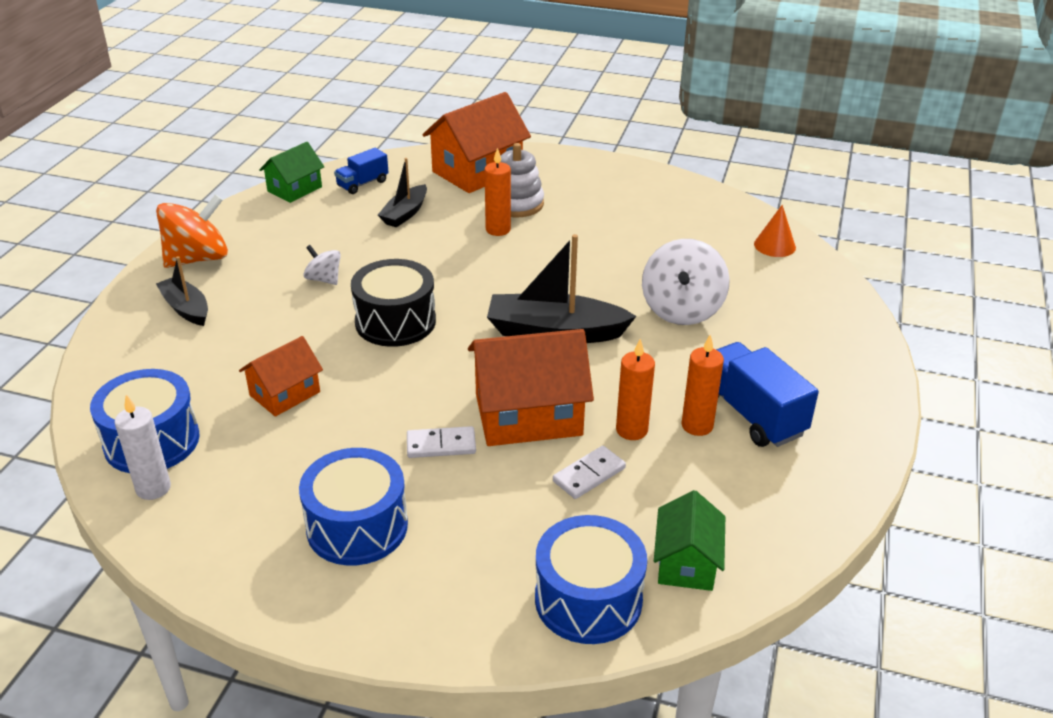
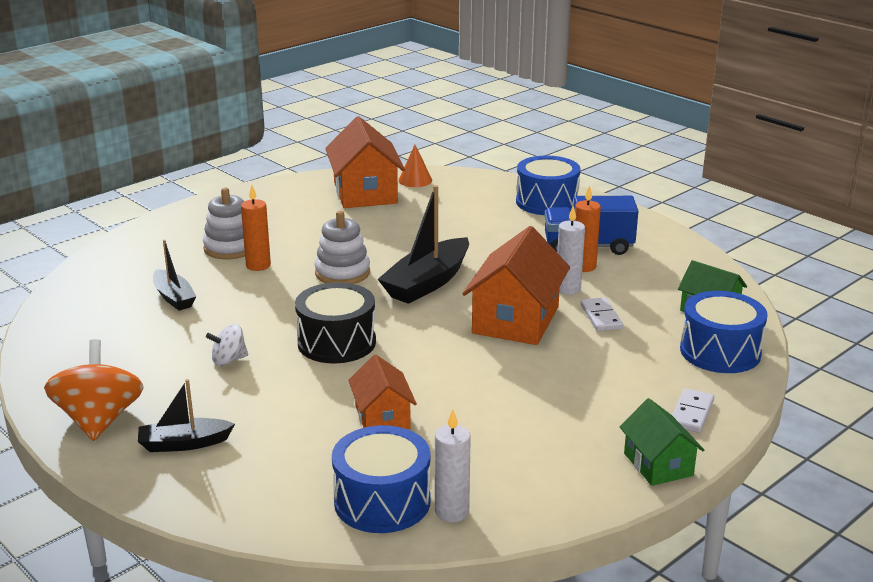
camera: 60 degrees left, 10 degrees down
green house [259,142,324,203] -> green house moved to [620,398,704,486]
blue drum [299,448,408,565] -> blue drum moved to [516,155,580,215]
blue truck [334,148,389,194] -> none
white domino [407,426,476,458] -> white domino moved to [672,388,714,433]
orange house [422,92,531,193] -> orange house moved to [325,116,405,208]
orange candle [616,339,655,440] -> white candle [557,206,585,295]
white spinning top [642,239,730,325] -> none
none -> white stacking toy [315,210,370,284]

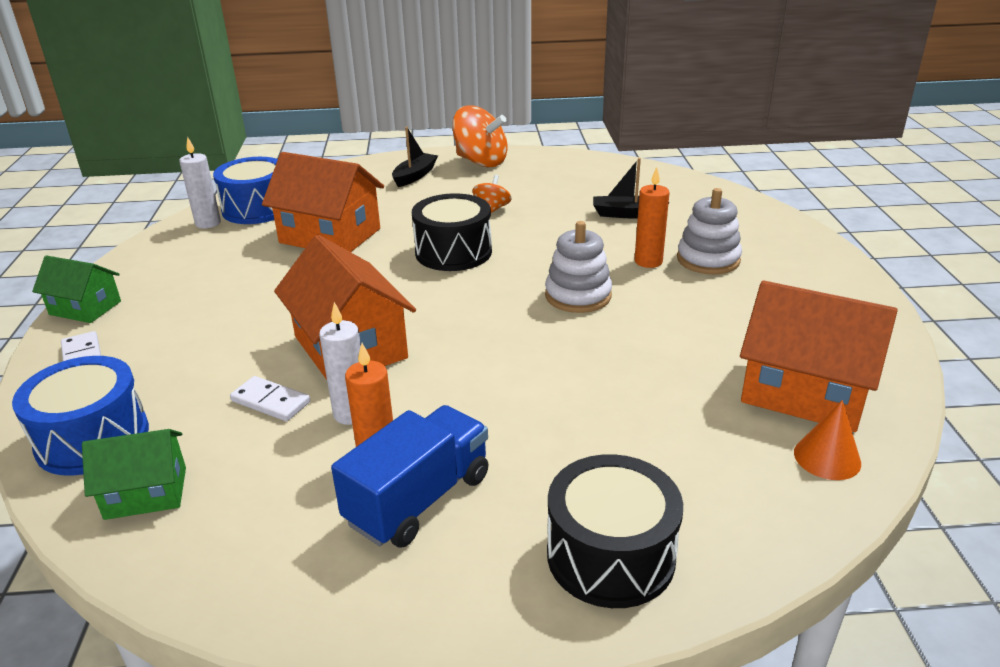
camera: 130 degrees right, 5 degrees up
white spinning top [206,324,248,366] -> orange spinning top [472,175,512,213]
orange house [348,355,417,429] -> orange house [262,152,384,252], size x1.72
black boat [378,185,469,304] -> none
blue drum [516,155,580,215] -> black drum [547,454,683,608]

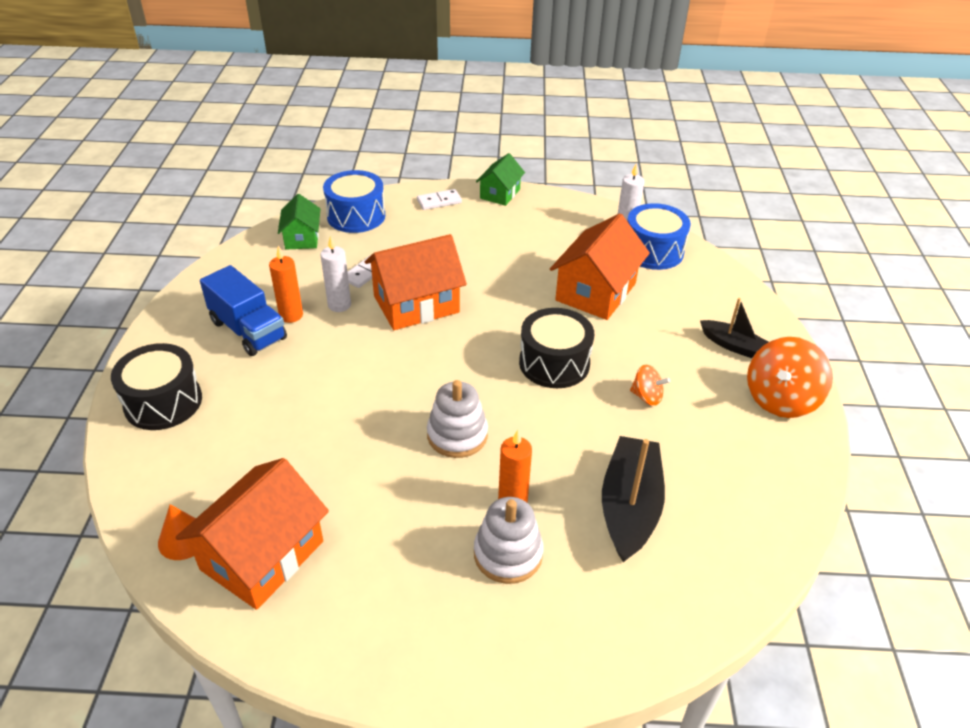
camera: 95 degrees right, 10 degrees up
black boat [593,158,670,218] -> black boat [602,436,665,563], size x1.69

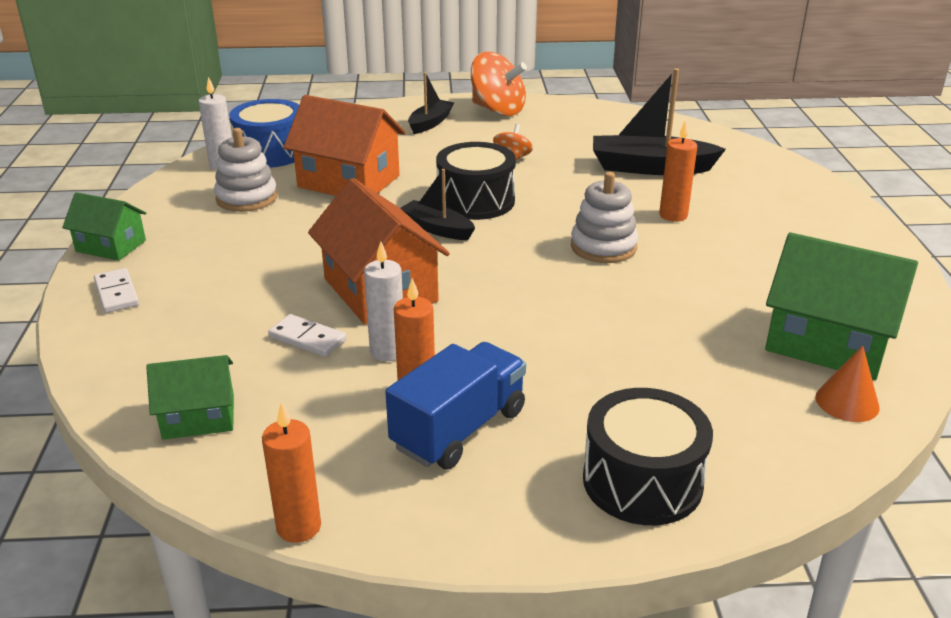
camera: 95 degrees left, 10 degrees down
orange house [175,458,329,610] -> green house [765,232,918,380]
blue drum [323,170,385,233] -> none
white stacking toy [474,497,544,584] -> white stacking toy moved to [214,128,277,212]
none -> orange candle [262,402,321,543]
none -> black boat [400,169,475,240]

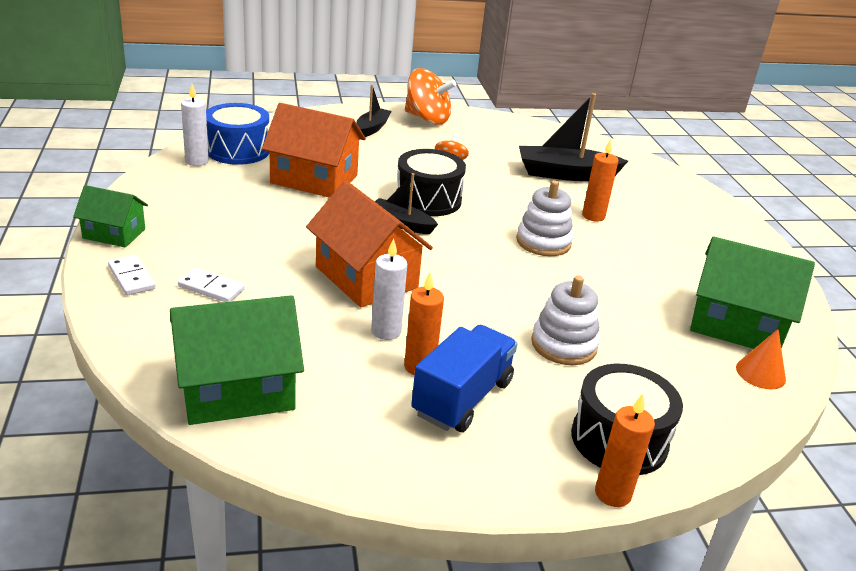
camera: 10 degrees left, 0 degrees up
green house [146,355,234,440] -> green house [170,295,304,425], size x1.72
white stacking toy [214,128,277,212] -> white stacking toy moved to [531,276,600,365]
orange candle [262,402,321,543] -> orange candle moved to [595,394,655,507]
white domino [268,314,346,357] -> white domino moved to [178,268,245,302]

